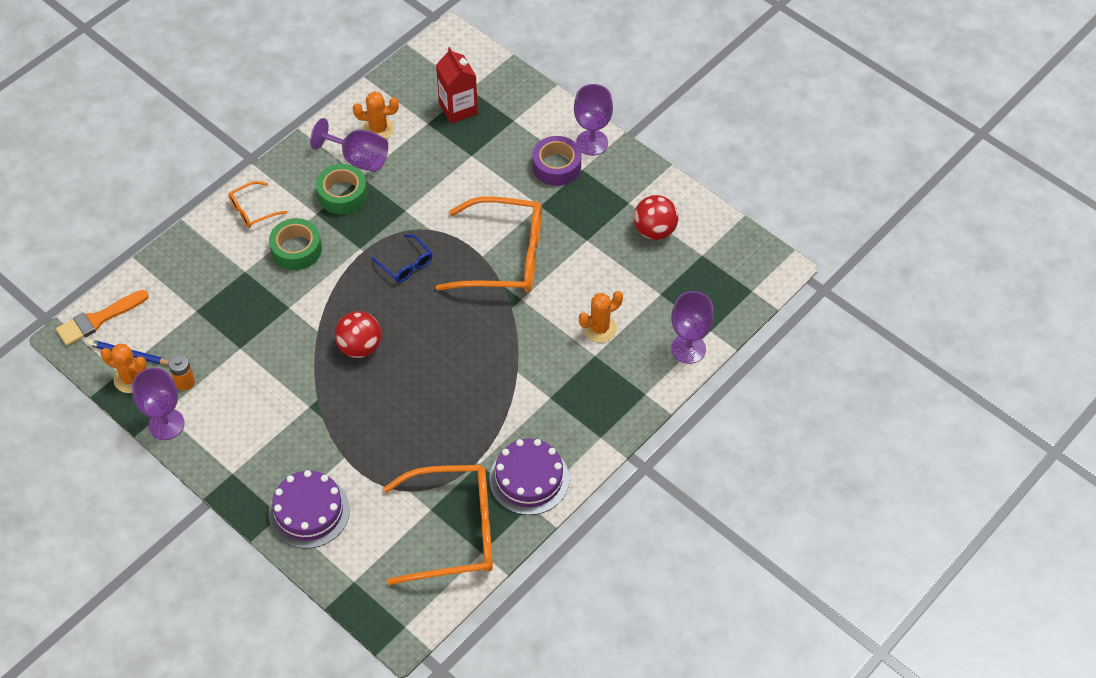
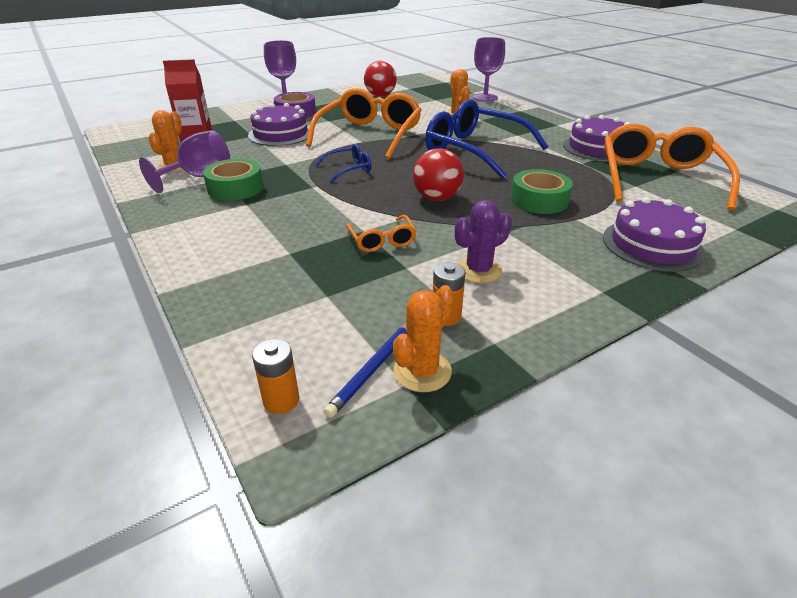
camera: 75 degrees left, 20 degrees down
orange brush [56,290,149,346] -> orange battery [252,339,299,414]
purple goblet [132,368,185,440] -> none
orange glasses [228,181,287,228] -> orange glasses moved to [346,215,416,252]
green tape [269,218,322,270] -> green tape moved to [511,169,573,214]
none -> purple cake [248,103,309,146]
none -> blue glasses [425,99,548,179]
none -> purple cactus [455,200,512,283]

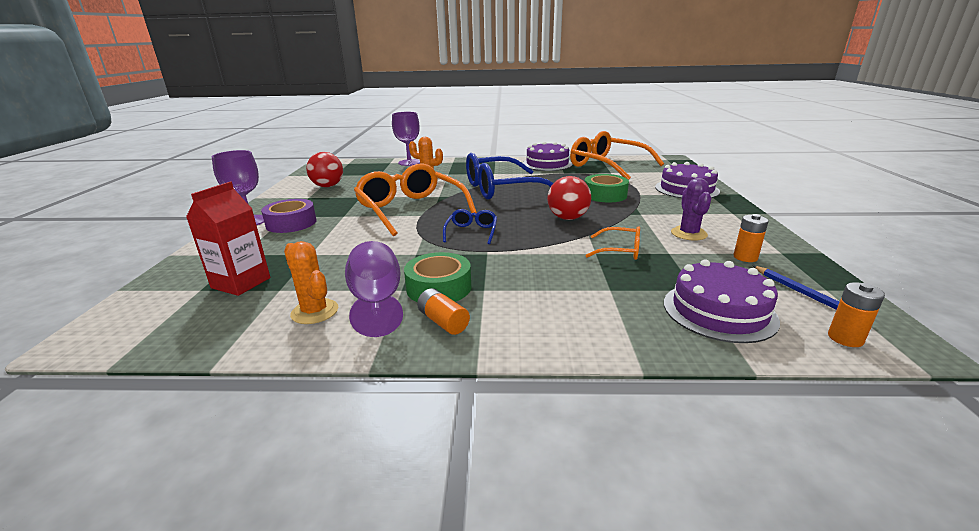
camera: 55 degrees left, 10 degrees down
purple cake [248,103,309,146] -> purple cake moved to [664,259,780,343]
orange cactus [393,285,454,392] -> none
none -> orange battery [417,288,470,335]

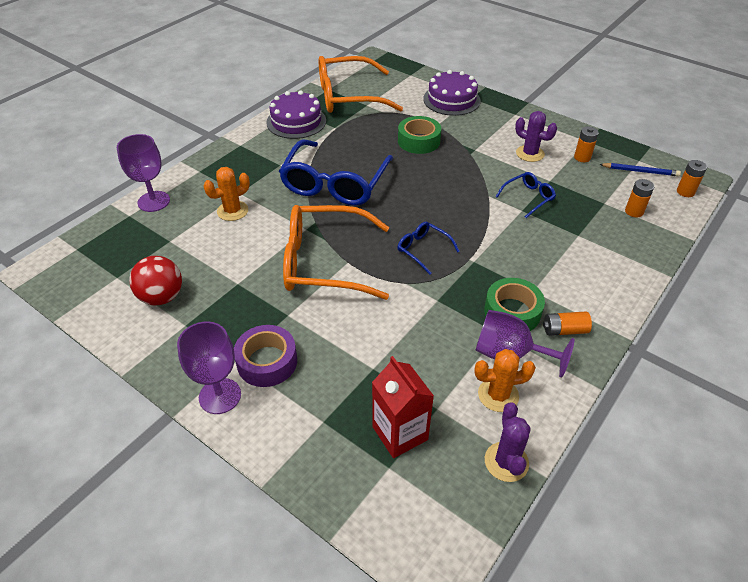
camera: 55 degrees left, 20 degrees up
red ball [547,176,591,220] -> none
orange glasses [585,226,640,260] -> blue glasses [495,172,556,218]
purple cake [664,259,780,343] -> orange battery [625,179,654,217]
none -> purple cactus [485,402,531,482]

